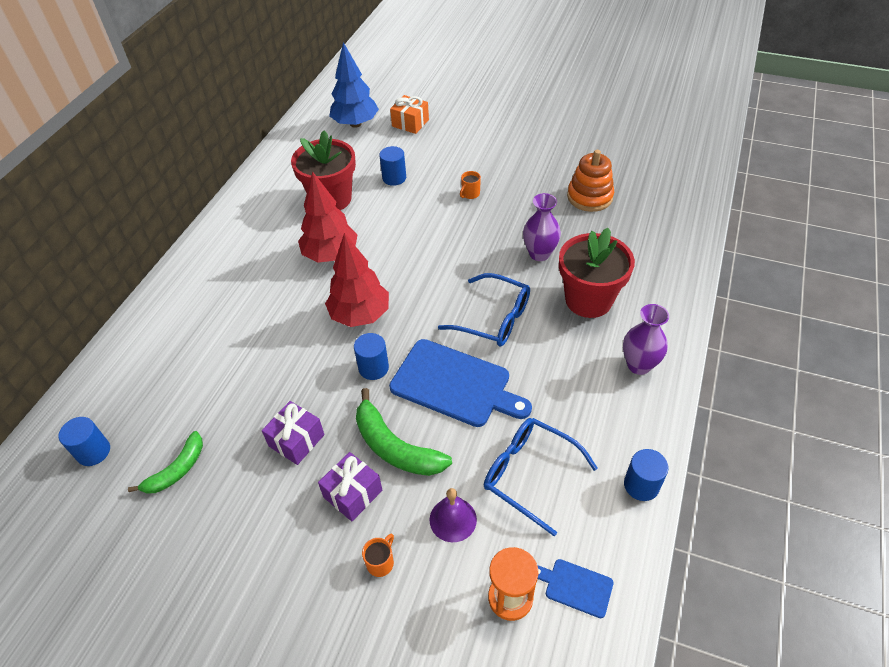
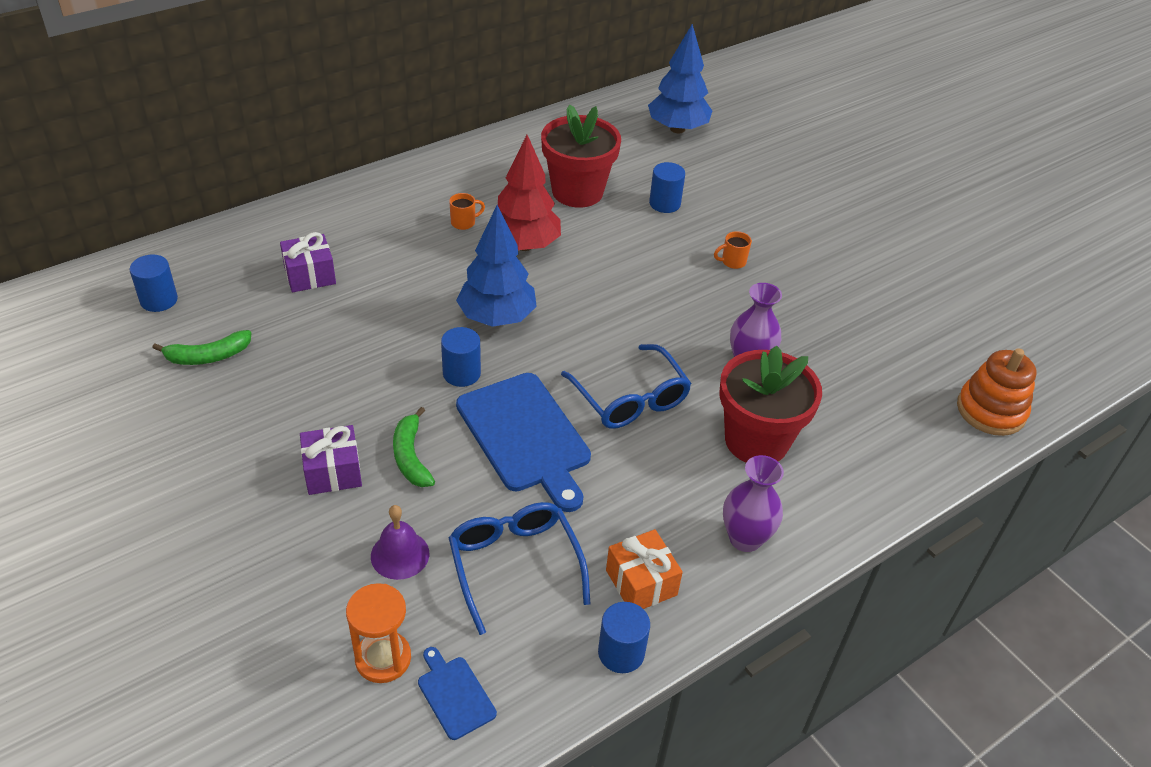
camera: 30 degrees right, 5 degrees down
purple gift [262,401,324,465] -> purple gift moved to [280,232,336,292]
red tree [325,233,389,327] -> blue tree [456,205,537,327]
green banana [356,388,452,476] -> green banana [393,407,435,487], size x0.66
orange mug [362,534,394,577] -> orange mug moved to [449,193,485,230]
orange gift [390,95,429,134] -> orange gift moved to [606,529,683,609]
orange stacking toy [567,150,614,212] -> orange stacking toy moved to [957,348,1036,436]

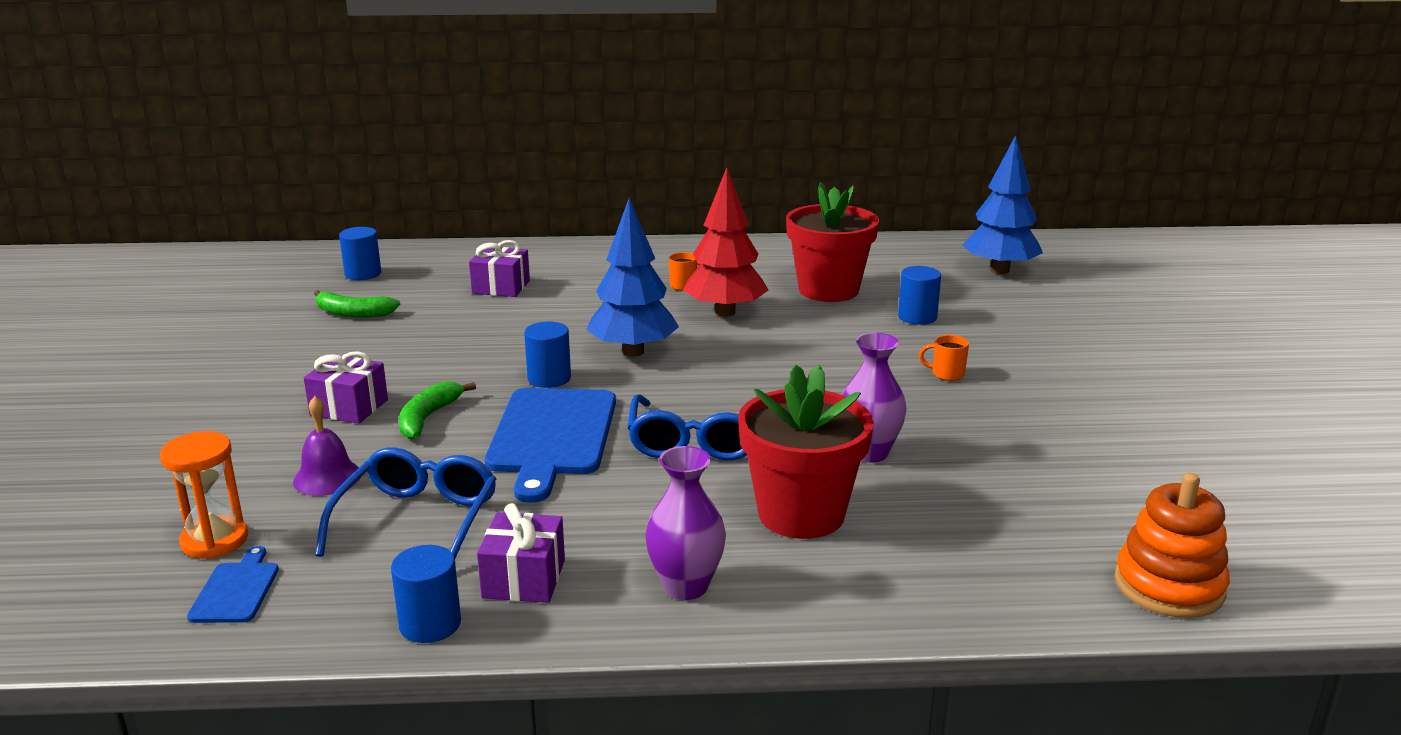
camera: 35 degrees right, 20 degrees down
orange gift [606,529,683,609] -> purple gift [477,503,565,603]

